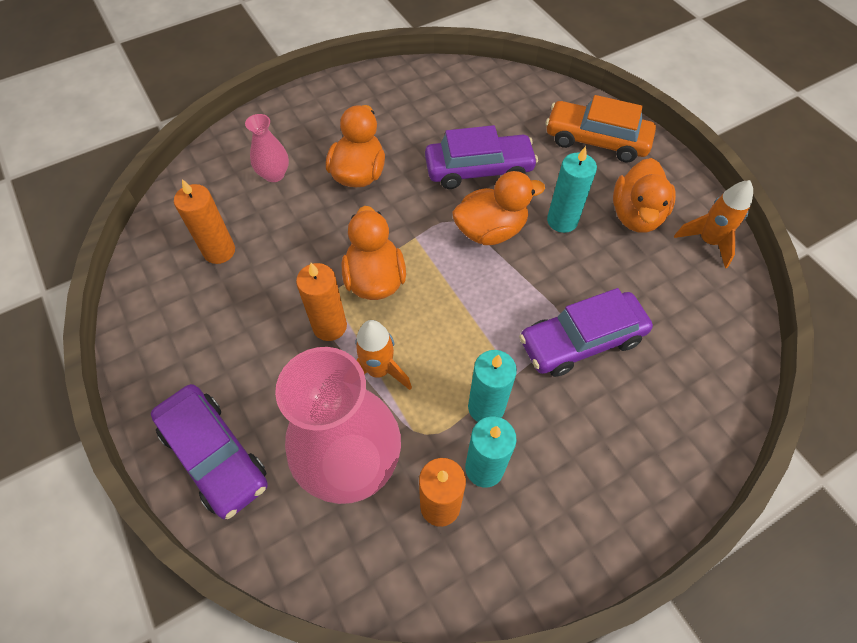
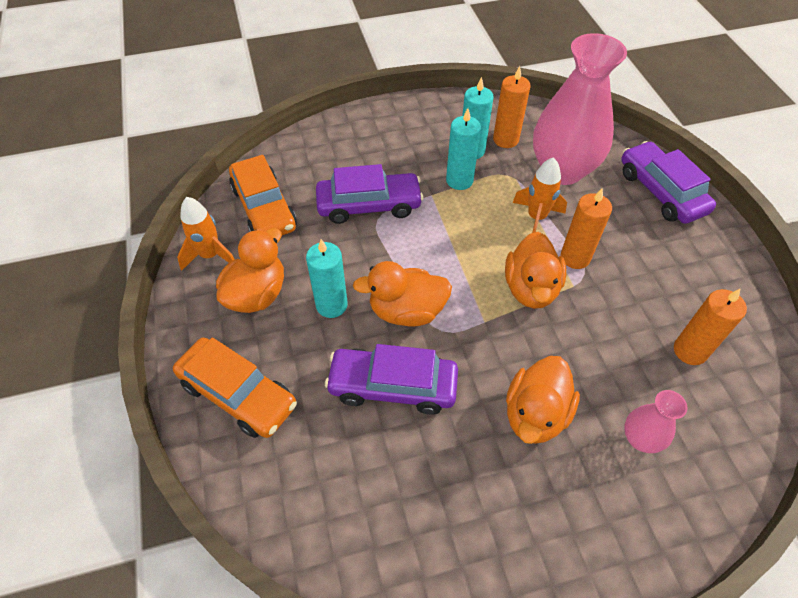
camera: 165 degrees left, 5 degrees down
none -> orange car [229,155,297,235]

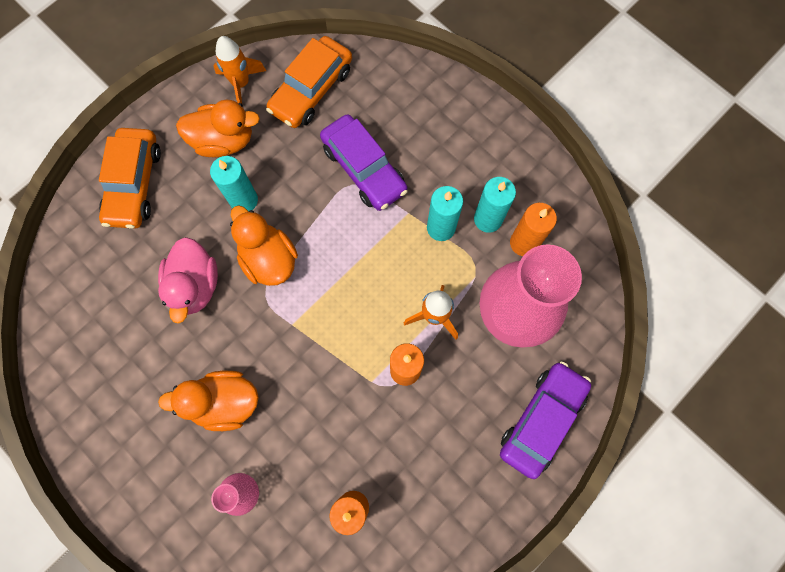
camera: 60 degrees right, 20 degrees up
purple car [325,344,458,415] -> pink duck [158,237,218,323]
orange duck [505,232,566,309] -> none

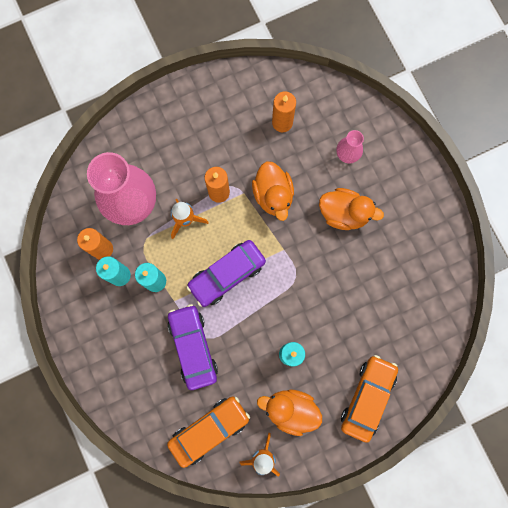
camera: 160 degrees left, 5 degrees up
pink duck [158,237,218,323] -> none
orange duck [230,206,298,286] -> orange duck moved to [252,161,294,221]
purple car [500,361,591,479] -> purple car moved to [186,240,266,307]

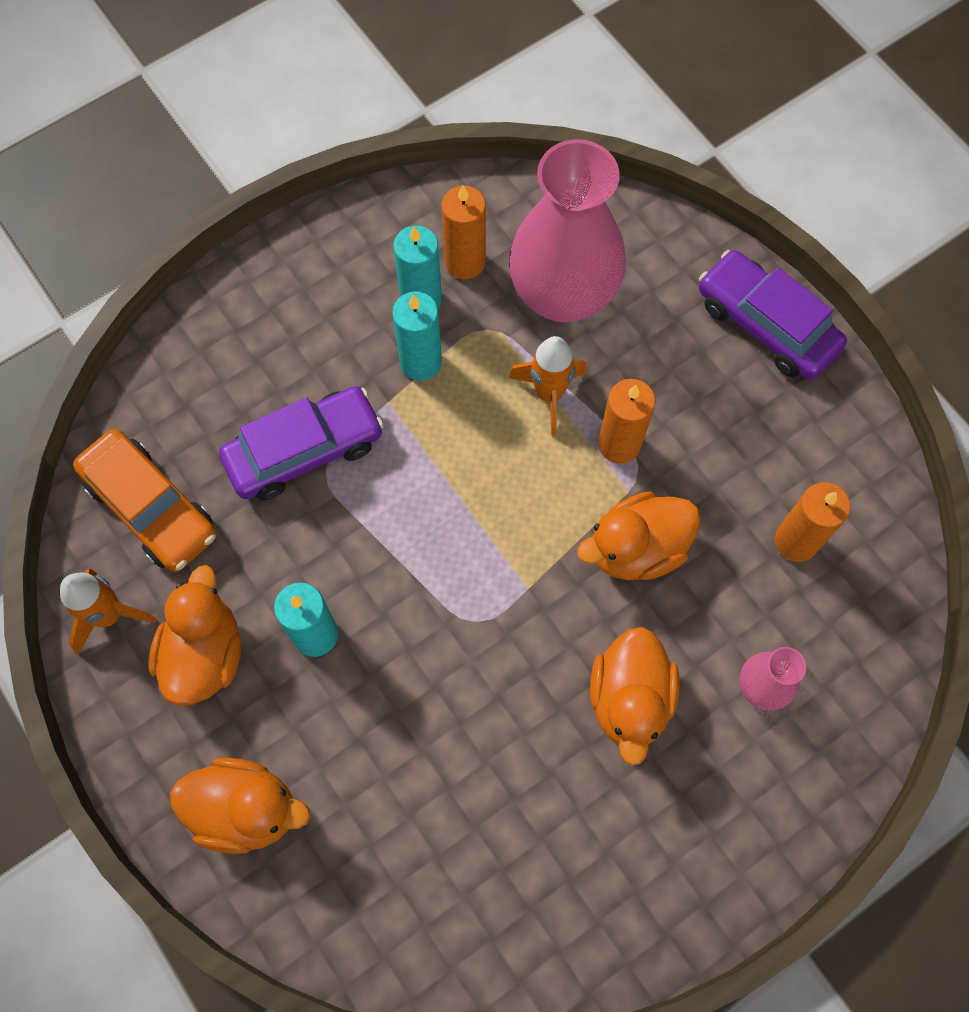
camera: 80 degrees right, 10 degrees down
purple car [186,240,266,307] -> purple car moved to [699,250,847,380]
orange car [341,355,398,443] -> orange duck [170,758,310,854]

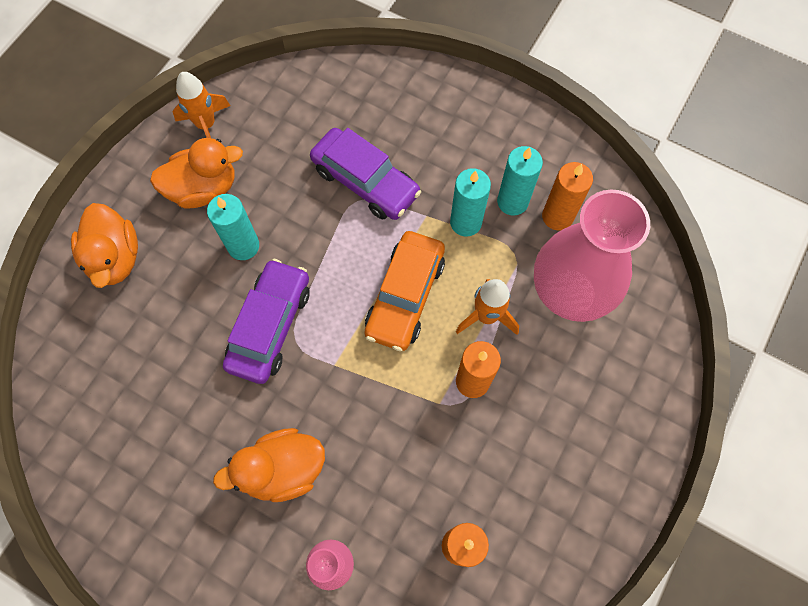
camera: 65 degrees right, 0 degrees up
orange car [73,429,217,572] -> orange car moved to [365,231,445,351]
orange duck [577,492,701,580] -> none
purple car [699,250,847,380] -> purple car moved to [223,259,310,384]

